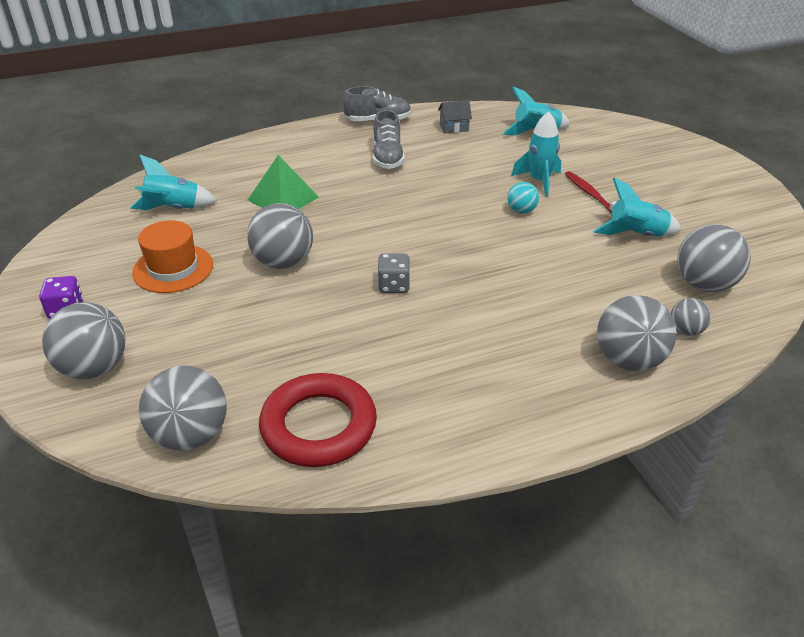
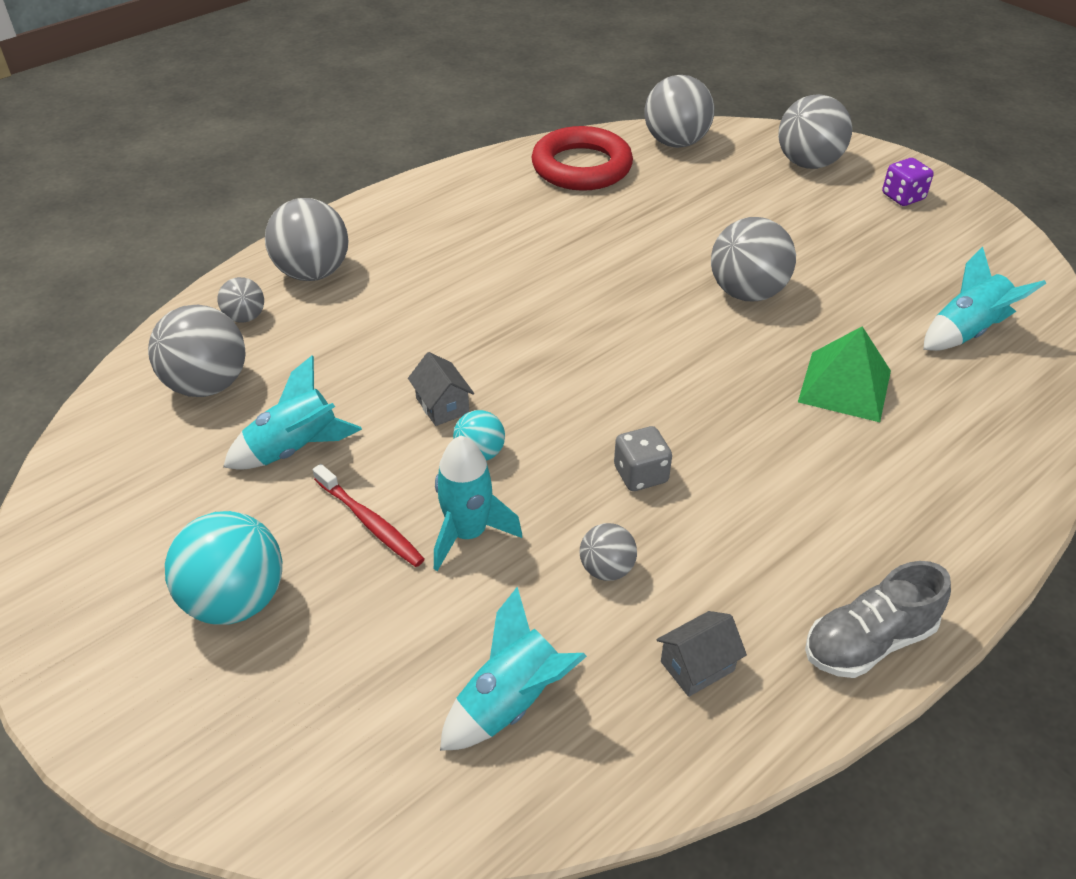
camera: 160 degrees right, 5 degrees up
orange hat [132,220,213,293] -> none
grey shoe [373,110,405,169] -> none
grey dice [377,253,410,293] -> grey dice moved to [614,426,672,491]
none -> turquoise ball [165,511,282,625]
none -> grey house [408,352,474,426]
none -> grey ball [580,523,637,581]

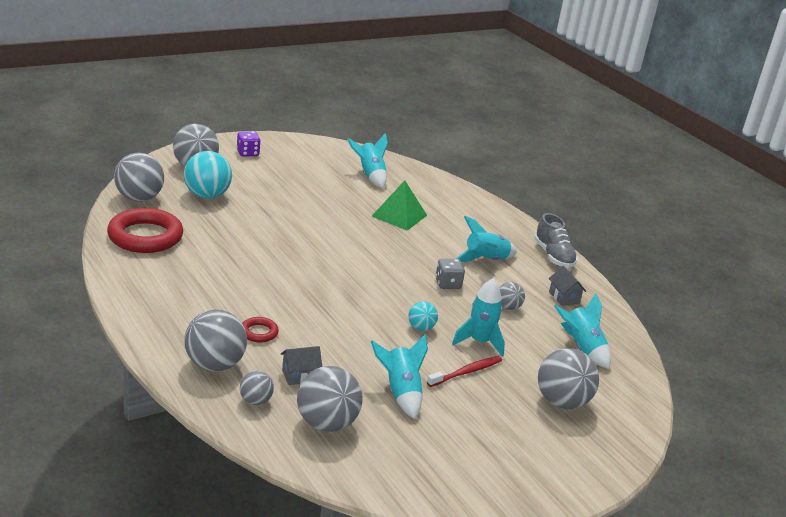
camera: 85 degrees left, 15 degrees down
turquoise ball [165,511,282,625] -> turquoise ball moved to [184,151,232,199]
grey house [408,352,474,426] -> grey house moved to [281,346,322,385]
grey ball [711,217,796,301] -> grey ball moved to [538,348,599,409]
none -> red ring [242,317,279,343]
none -> turquoise rocket [456,216,517,262]

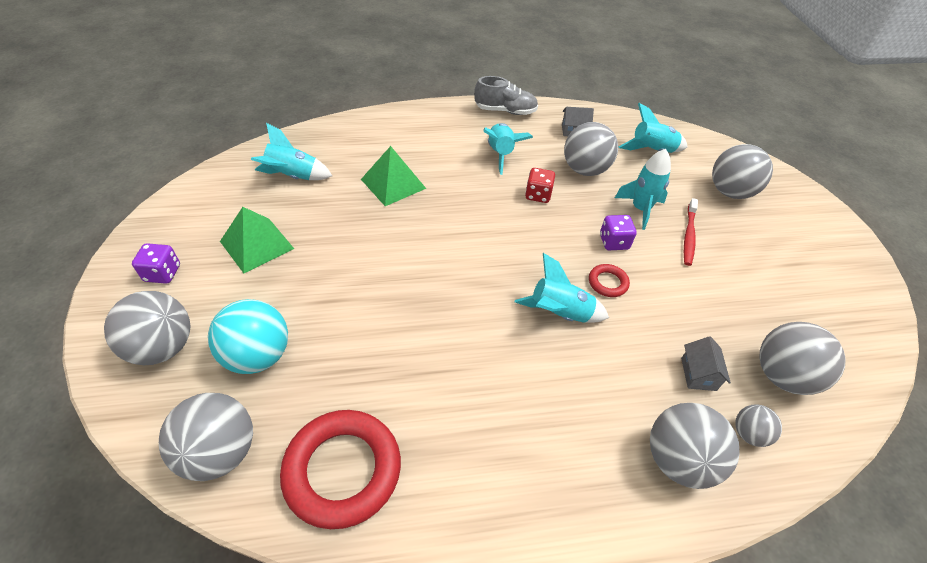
camera: 65 degrees left, 20 degrees up
red ring [242,317,279,343] -> red ring moved to [589,264,630,297]
turquoise rocket [371,334,428,419] -> turquoise rocket moved to [515,253,609,323]
turquoise ball [408,301,438,331] -> purple dice [600,215,637,250]
red toothbrush [427,356,502,387] -> red toothbrush turned 150 degrees counterclockwise [684,198,698,266]
grey dice [435,259,465,289] -> red dice [525,168,555,203]
grey ball [499,282,525,310] -> grey ball [564,122,618,176], size x1.88
none -> green pyramid [220,207,294,273]

